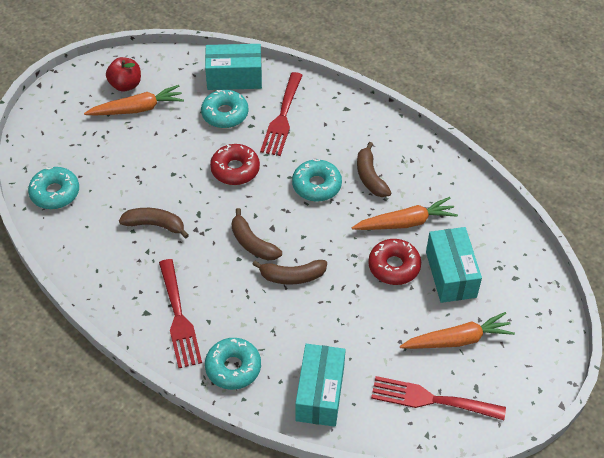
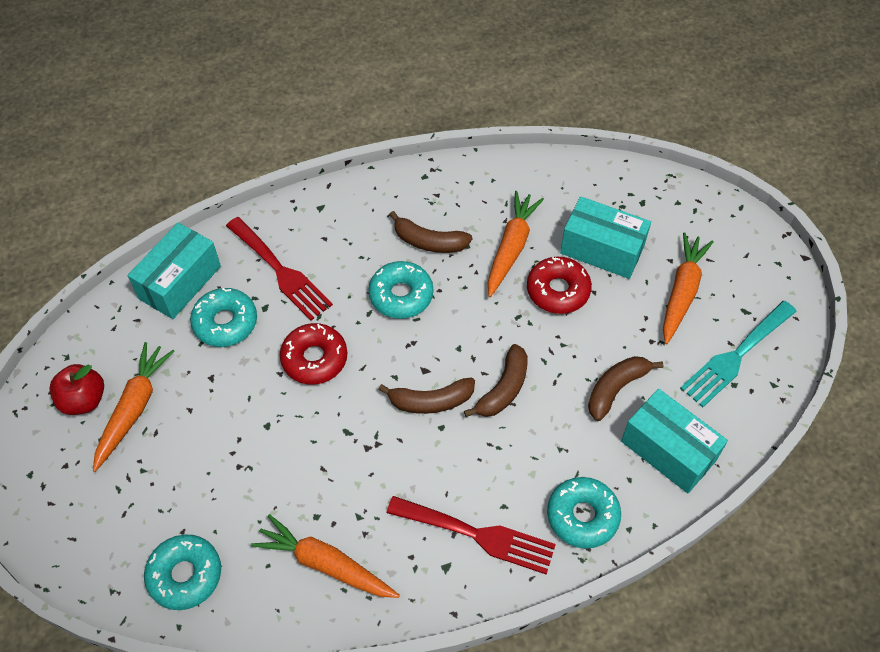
camera: 55 degrees left, 5 degrees up
brown banana [119,208,189,238] -> brown banana moved to [588,356,663,421]
red fork [371,376,506,420] -> turquoise fork [680,301,797,408]
none -> orange carrot [251,514,400,598]

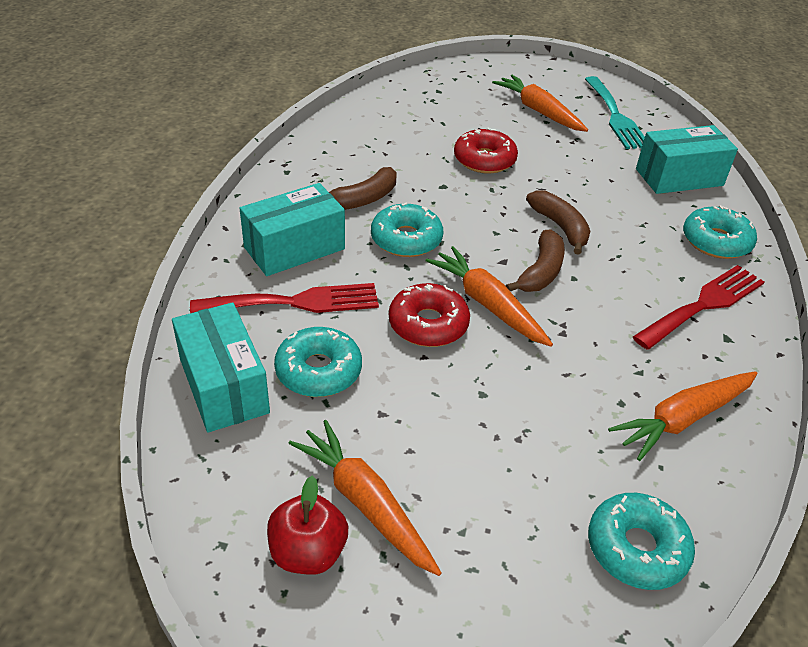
camera: 60 degrees left, 15 degrees down
orange carrot [488,191,544,297] -> orange carrot moved to [426,246,553,347]
turquoise box [560,197,651,279] -> turquoise box moved to [240,183,345,276]
brown banana [588,356,663,421] -> none

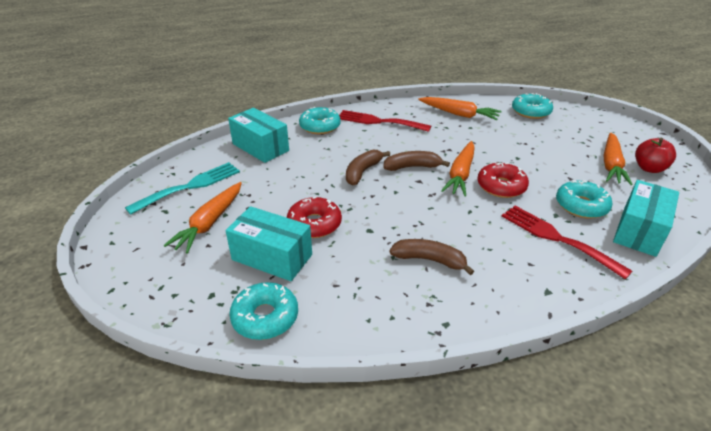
camera: 120 degrees left, 5 degrees down
turquoise box [240,183,345,276] -> turquoise box moved to [225,206,312,281]
turquoise donut [371,202,443,257] -> turquoise donut moved to [229,282,298,340]

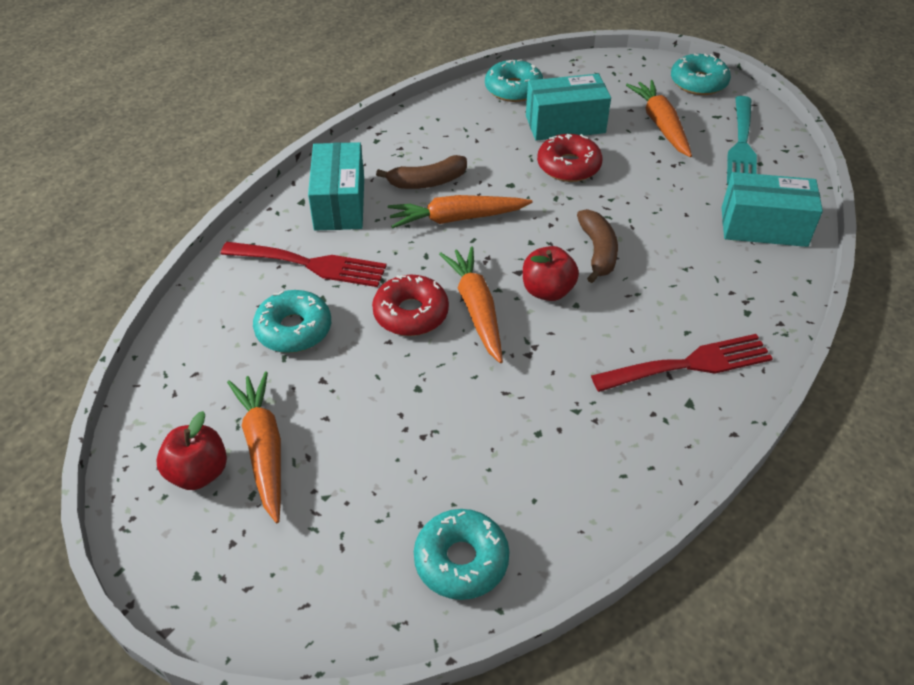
camera: 145 degrees right, 10 degrees up
turquoise donut [299,107,341,134] -> turquoise donut moved to [671,54,731,95]
brown banana [383,151,450,171] -> red apple [523,246,579,301]
orange carrot [418,97,502,120] -> orange carrot moved to [388,195,533,229]
turquoise box [613,180,679,257] -> turquoise box moved to [308,142,364,230]

